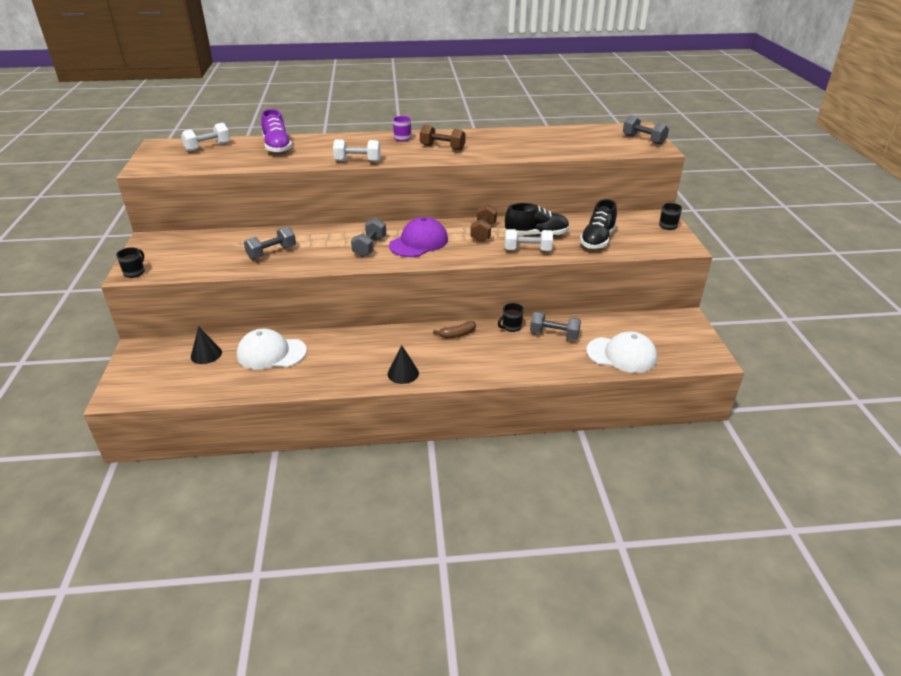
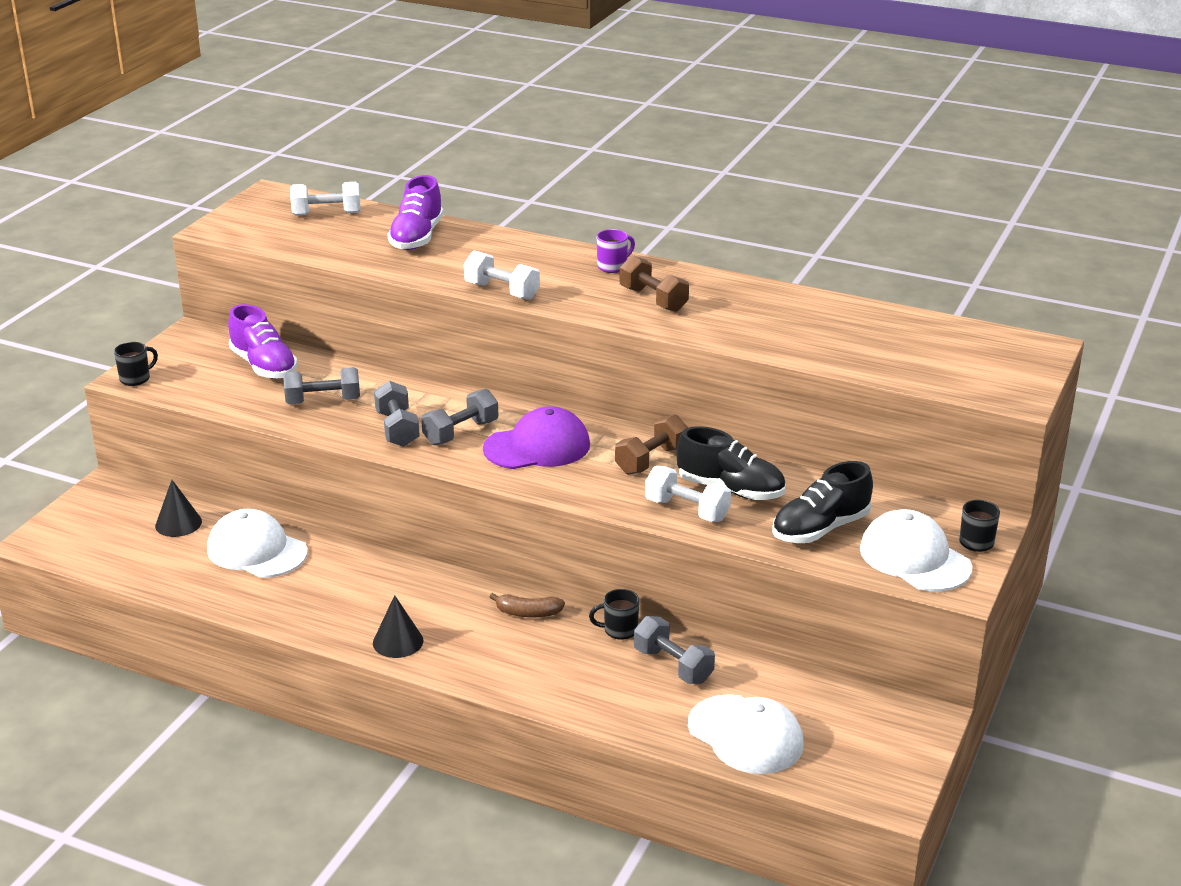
camera: 30 degrees right, 5 degrees down
grey dumbbell [623,115,669,145] -> grey dumbbell moved to [374,381,420,447]
none -> purple shoe [228,304,298,379]
none -> white cap [860,509,972,591]

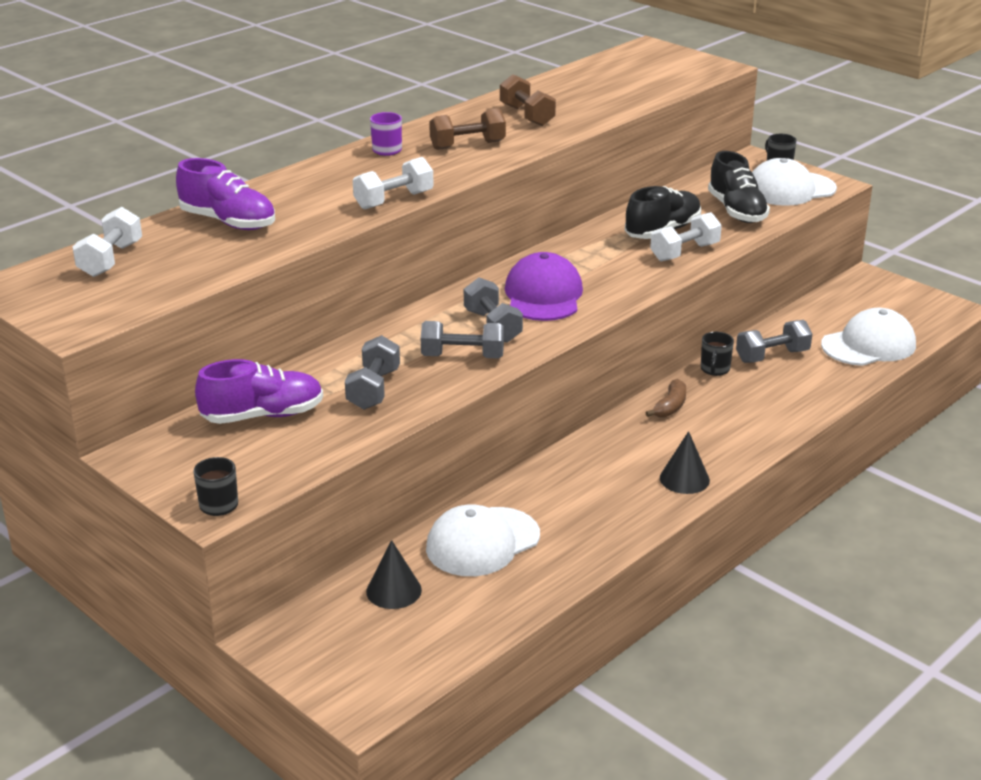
camera: 70 degrees left, 0 degrees up
brown dumbbell [615,414,688,475] -> brown dumbbell moved to [500,74,556,126]

